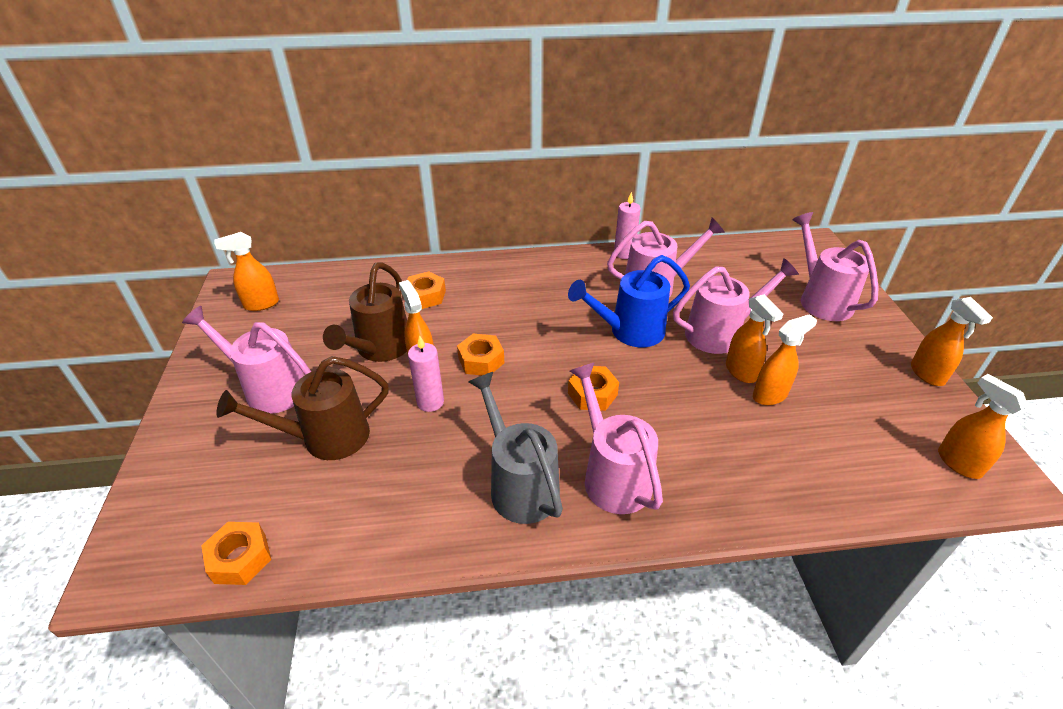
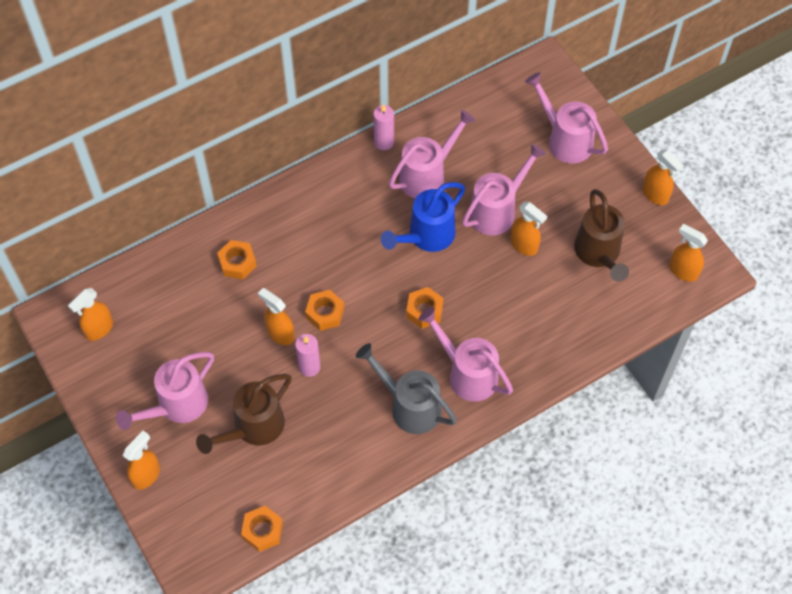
camera: 25 degrees left, 20 degrees up
pink watering can [182,306,311,414] -> pink watering can turned 45 degrees counterclockwise [116,352,214,430]
brown watering can [323,262,407,362] -> brown watering can moved to [574,189,629,282]
orange spray bottle [753,314,817,405] -> orange spray bottle moved to [122,431,160,490]

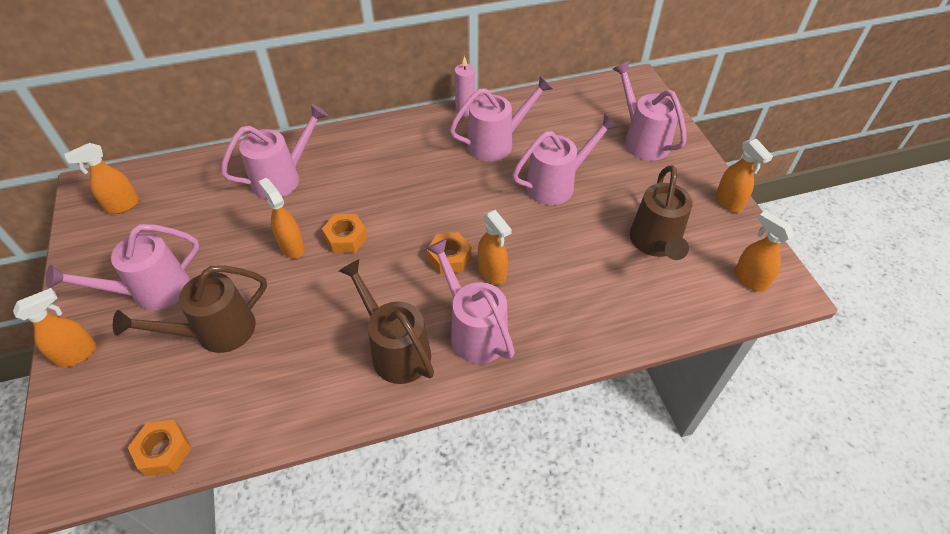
camera: 15 degrees right, 10 degrees down
orange nut [217,240,257,279] -> pink watering can [221,104,328,199]
pink candle [295,334,321,377] -> none
grey watering can [356,343,457,434] -> brown watering can [339,259,434,384]
blue watering can [381,182,465,252] -> none
orange spray bottle [510,202,547,256] -> orange spray bottle moved to [478,210,512,284]

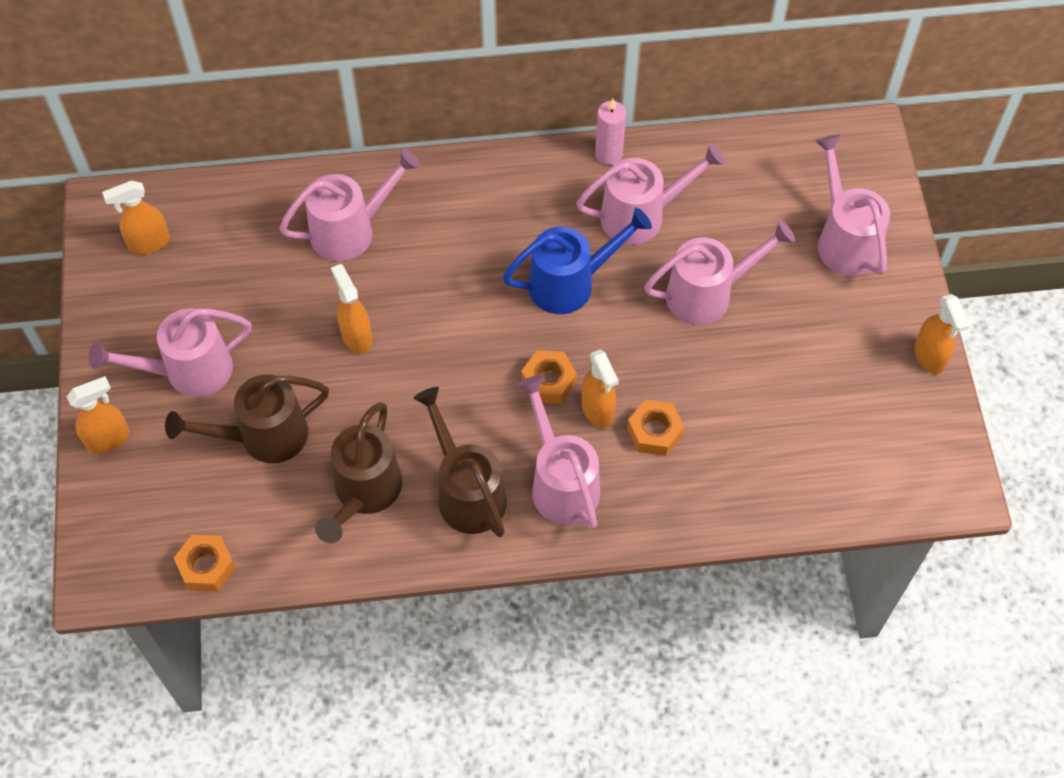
camera: 10 degrees right, 10 degrees up
orange nut [322,214,368,253] -> orange nut moved to [627,400,684,456]
brown watering can [630,165,693,260] -> brown watering can moved to [315,402,402,543]
orange spray bottle [734,211,794,292] -> none
none -> blue watering can [503,208,652,314]

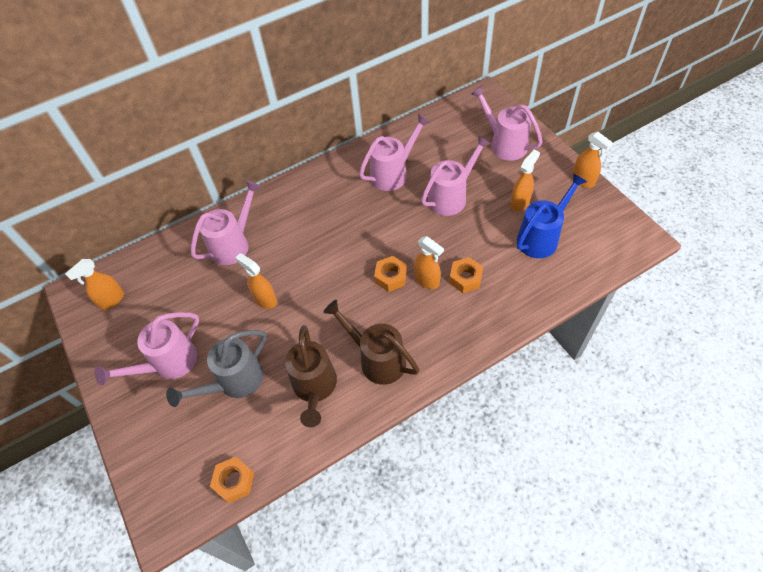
camera: 20 degrees left, 5 degrees down
orange spray bottle [66,376,130,454] -> orange spray bottle moved to [510,150,540,211]
brown watering can [165,374,329,463] -> grey watering can [166,330,267,407]
blue watering can [503,208,652,314] -> blue watering can moved to [517,173,587,258]
pink watering can [517,375,600,530] -> none
pink candle [595,99,626,165] -> none

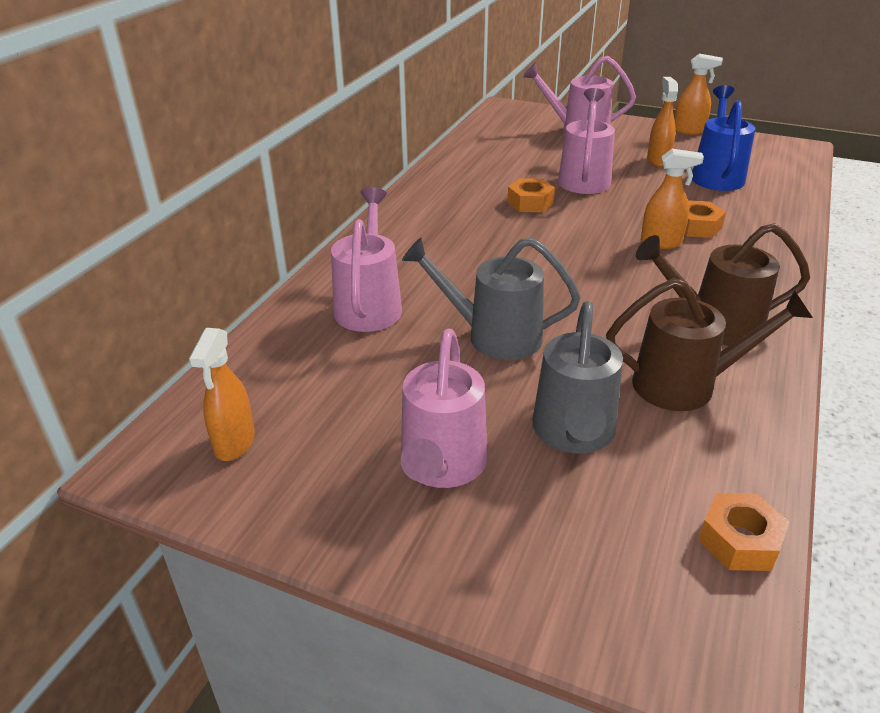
camera: 40 degrees left, 20 degrees down
orange spray bottle [235,253,277,309] -> grey watering can [402,237,581,360]
brown watering can [285,325,337,427] -> brown watering can turned 45 degrees counterclockwise [606,278,813,411]
pink watering can [359,114,430,191] -> none
orange nut [374,256,407,292] -> orange nut moved to [507,178,555,212]

